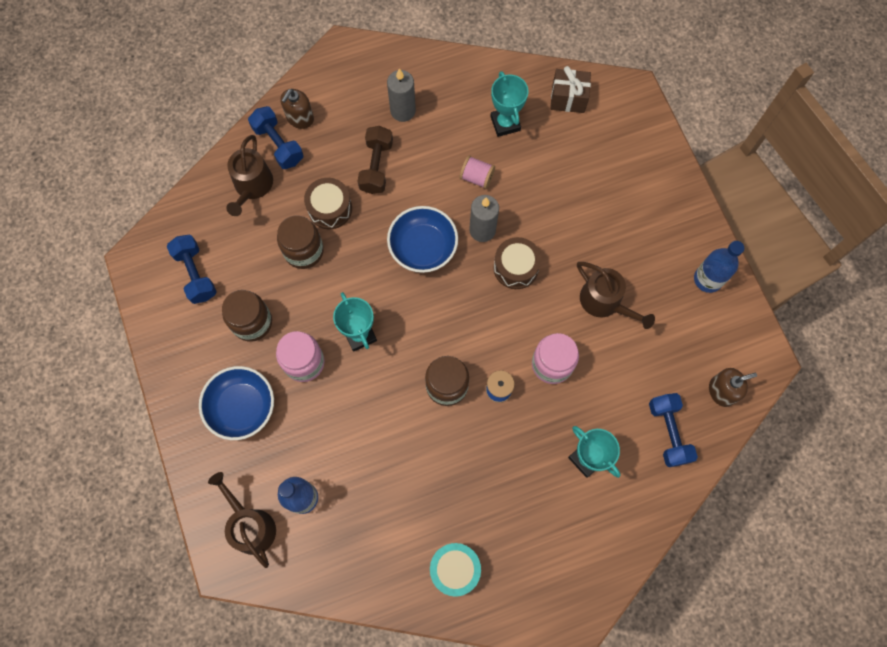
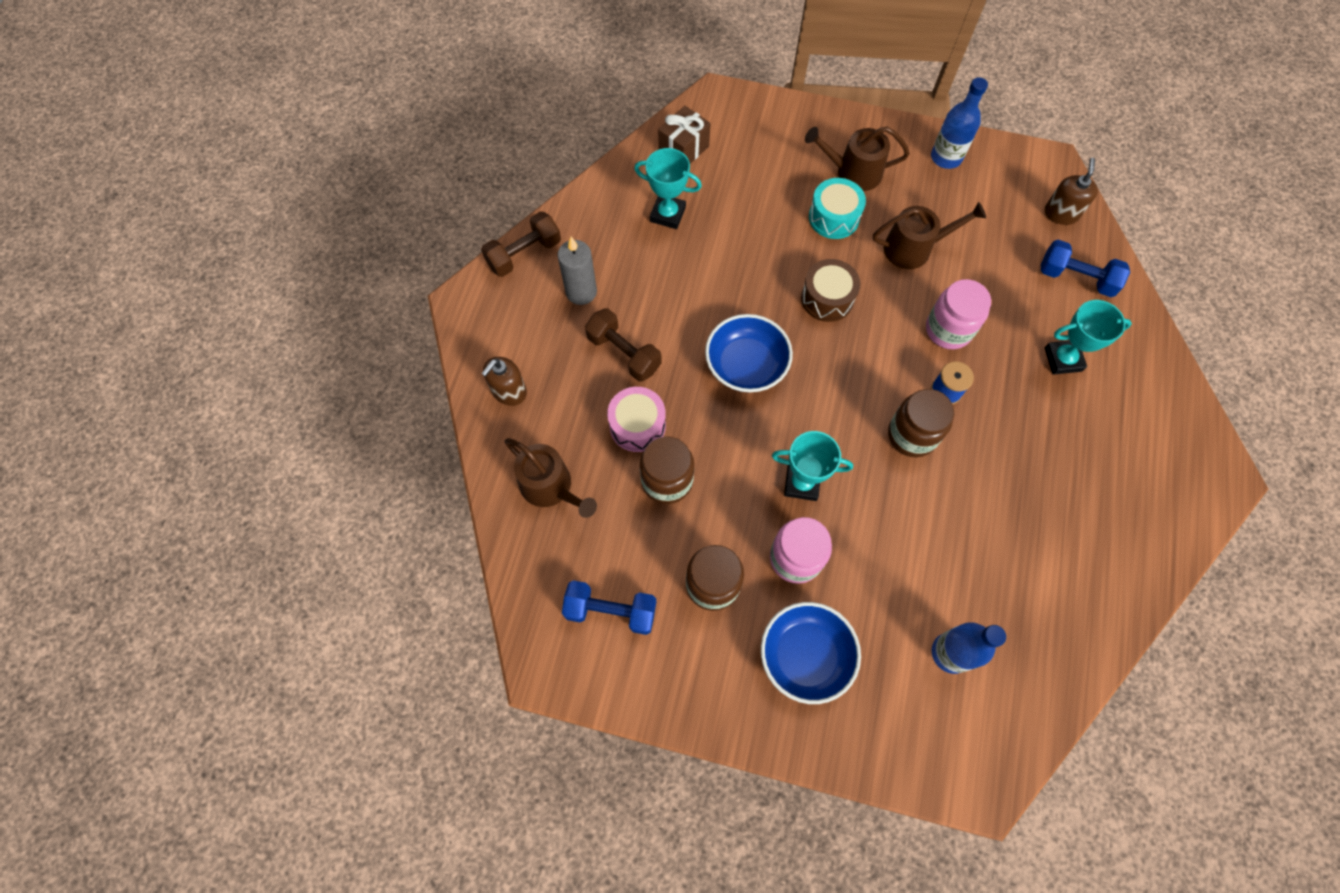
camera: 55 degrees left, 5 degrees down
brown watering can [208,472,276,568] -> brown watering can moved to [805,127,910,191]
blue dumbbell [248,106,303,169] -> none
brown soap dispenser [280,89,314,129] -> brown soap dispenser turned 60 degrees clockwise [481,357,527,406]
brown drum [304,178,352,229] -> pink drum [607,387,666,452]
turquoise drum [430,543,481,597] -> turquoise drum moved to [809,178,866,239]
pink spool [460,155,495,189] -> none
grey candle [469,195,499,242] -> none
none -> brown dumbbell [481,211,561,277]

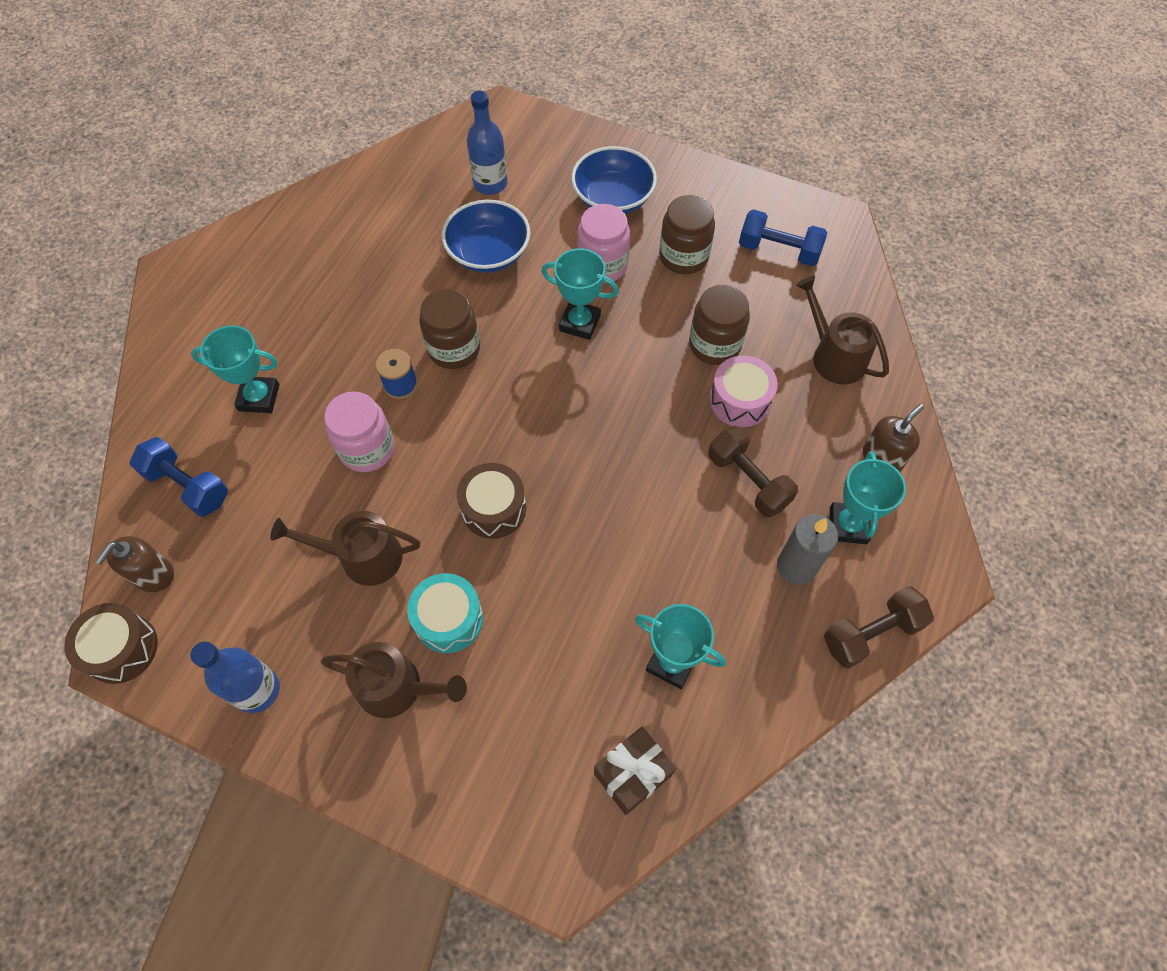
camera: 170 degrees left, 5 degrees down
blue bowl [705,314,793,392] -> blue bowl moved to [442,200,530,273]
none -> brown drum [64,603,158,684]
none -> turquoise trophy [830,451,906,544]

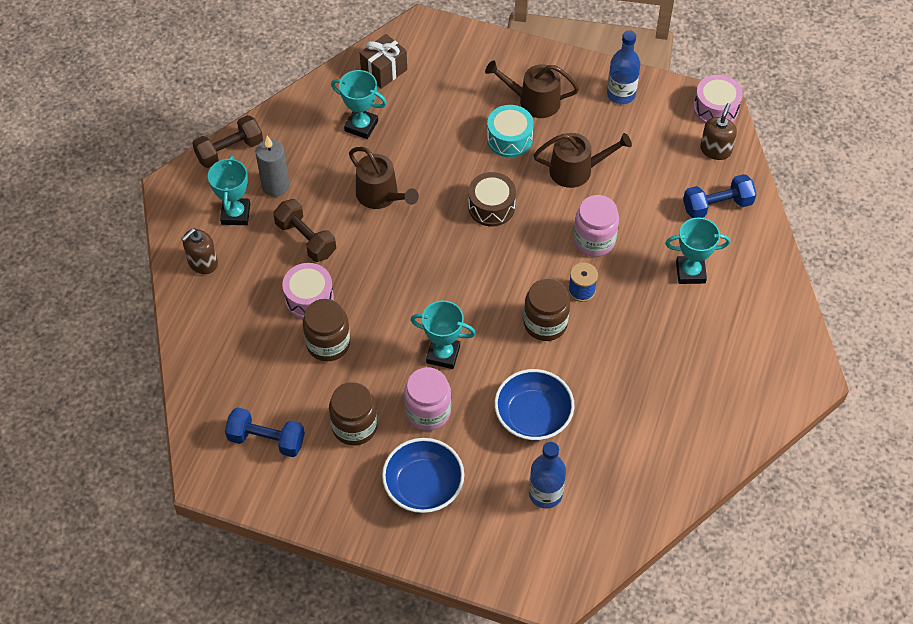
camera: 175 degrees right, 5 degrees down
brown drum [64,603,158,684] -> pink drum [693,75,743,124]
blue dumbbell [130,437,228,517] -> blue dumbbell turned 45 degrees counterclockwise [683,174,756,218]
brown watering can [796,276,889,385] -> brown watering can moved to [349,147,419,209]

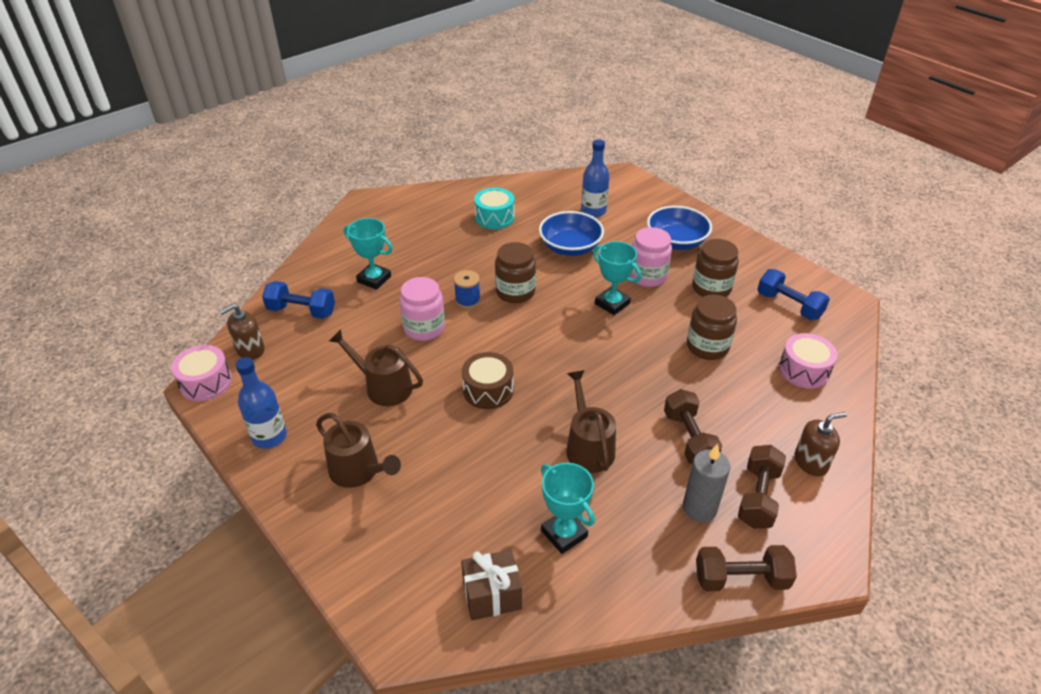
camera: 150 degrees left, 15 degrees down
turquoise trophy [208,156,250,225] -> brown dumbbell [738,445,786,528]
pink drum [282,263,334,319] -> pink drum moved to [779,333,837,388]
turquoise drum [487,105,534,158] -> turquoise drum moved to [474,187,514,229]

